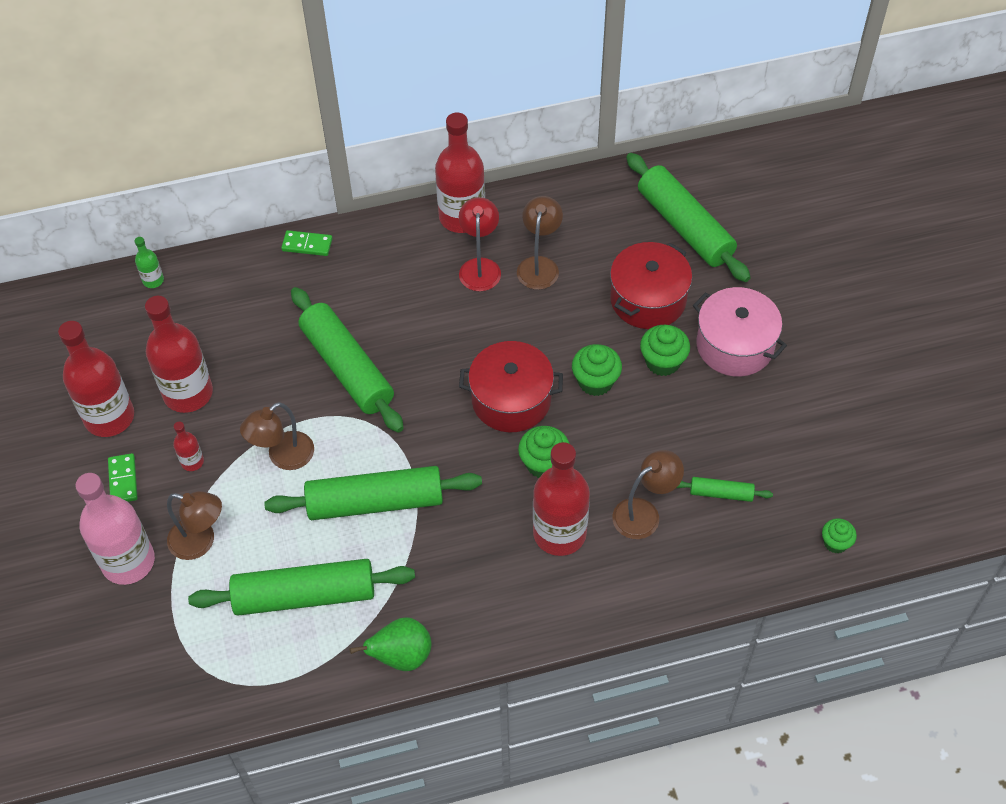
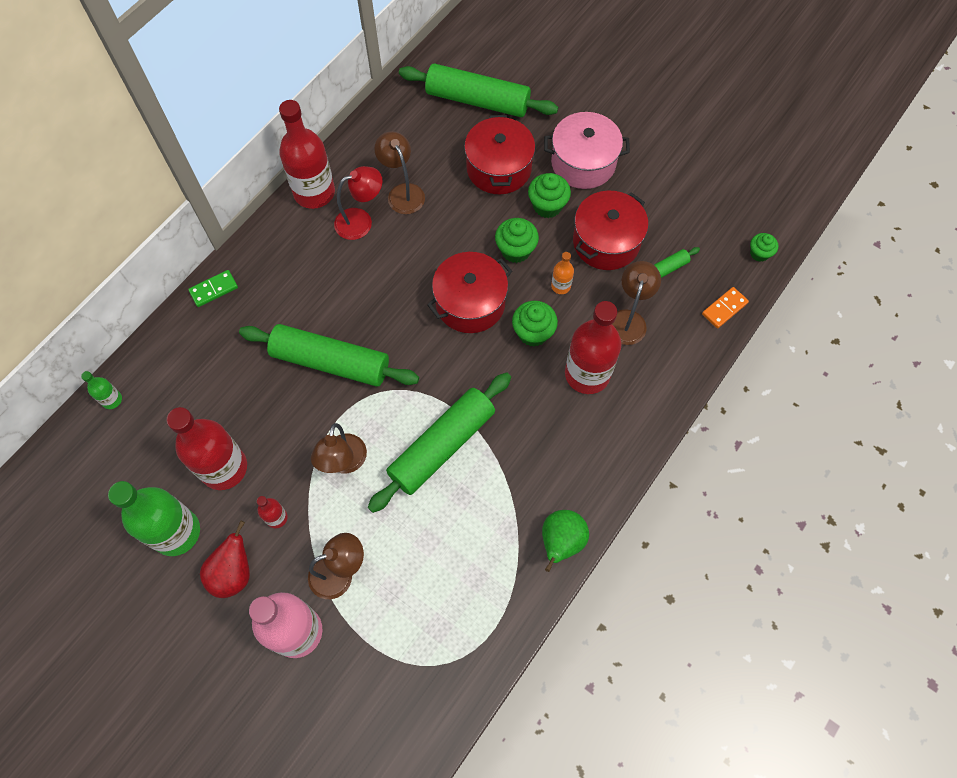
camera: 40 degrees left, 10 degrees up
red bottle [58,321,134,437] -> green bottle [108,481,200,556]
green domino [108,453,138,502] -> red pear [200,520,250,598]
green rolling pin [188,559,415,615] -> none
red lamp [459,197,501,291] -> red lamp turned 105 degrees clockwise [334,166,382,240]
none -> orange bottle [551,252,574,294]
none -> red pot [573,191,648,270]
none -> orange domino [702,287,749,328]

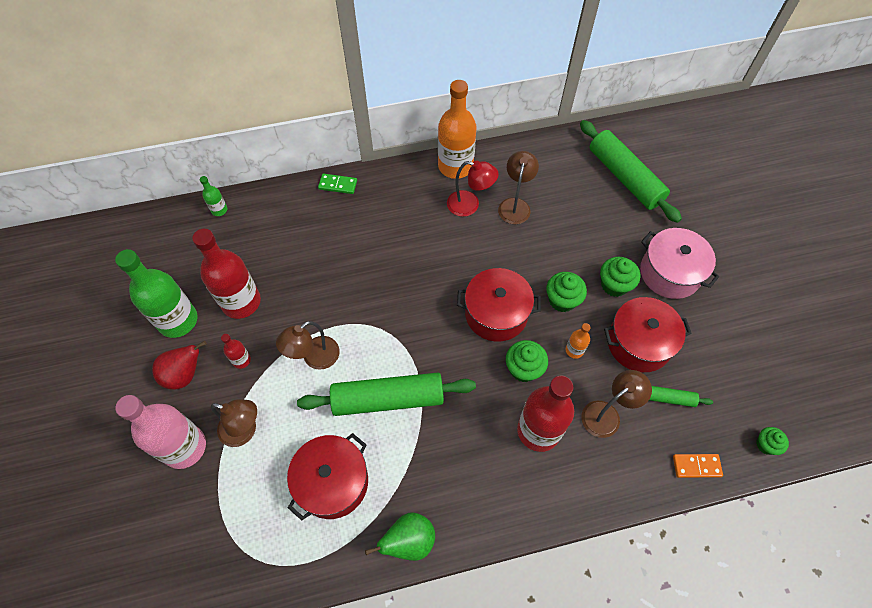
camera: 40 degrees right, 5 degrees down
green rolling pin [239,324,419,386] -> none
red bottle [279,100,335,209] -> orange bottle [438,80,477,179]
red pot [464,115,535,194] -> red pot moved to [287,433,368,521]

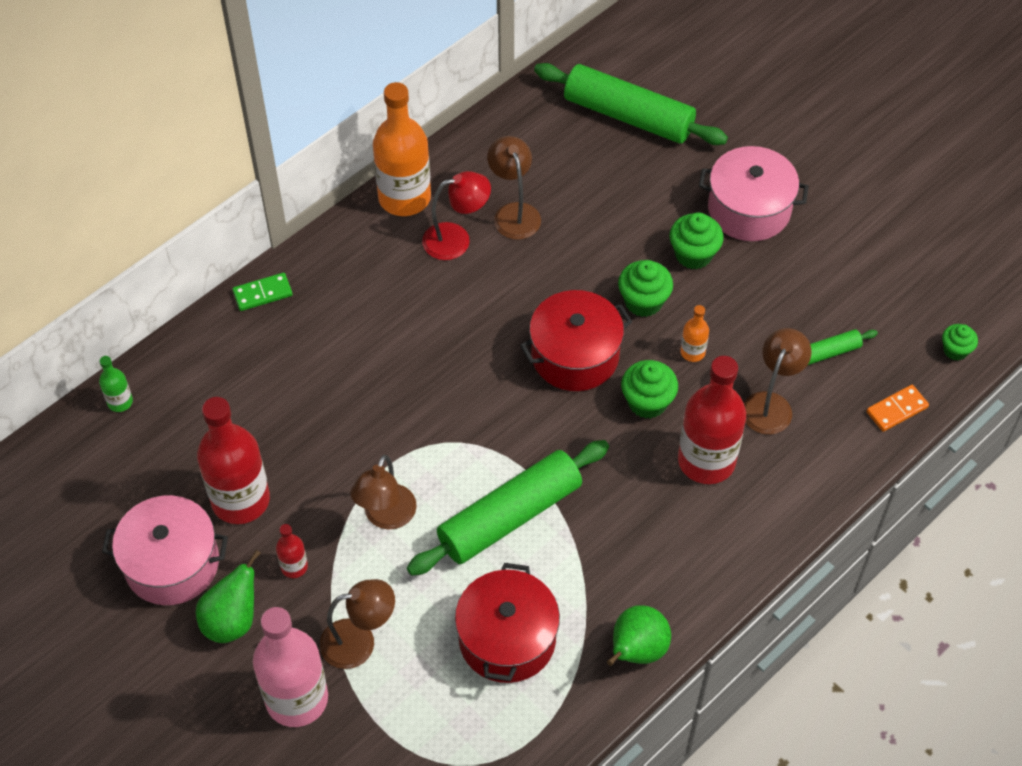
camera: 30 degrees left, 5 degrees down
green bottle [115,249,197,338] -> pink pot [102,495,228,605]
red pear [152,341,207,389] -> green pear [196,550,261,643]
red pot [604,297,692,372] -> none

